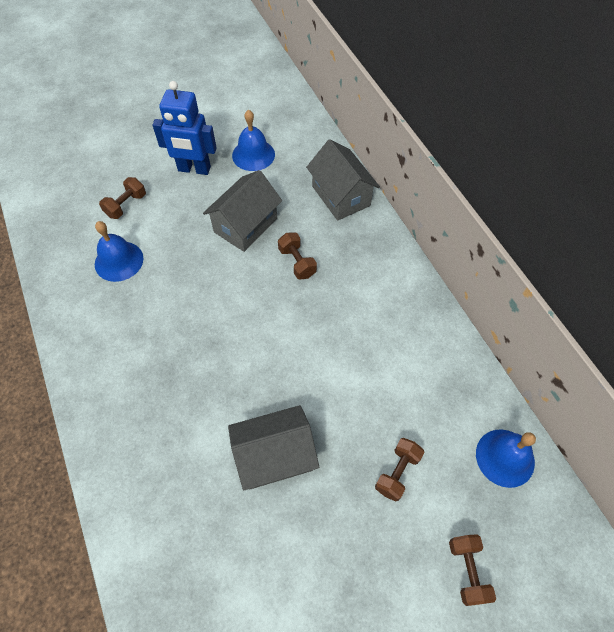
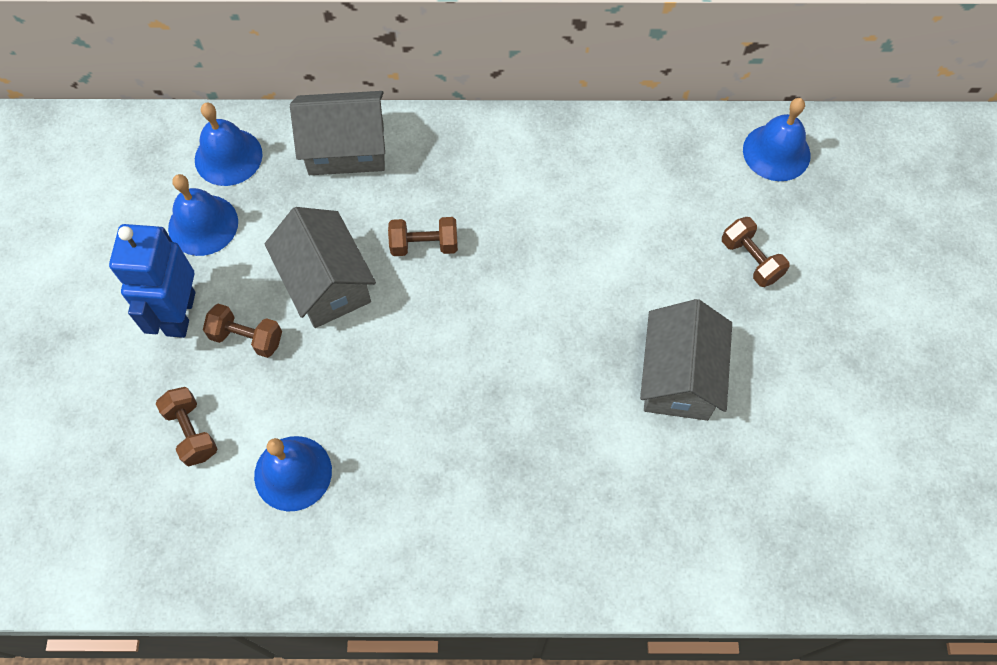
camera: 65 degrees left, 5 degrees up
blue robot [152,81,217,175] -> blue robot turned 150 degrees clockwise [109,224,195,338]
brown dumbbell [449,534,496,606] -> brown dumbbell moved to [203,304,282,358]
none -> blue bell [195,103,263,186]

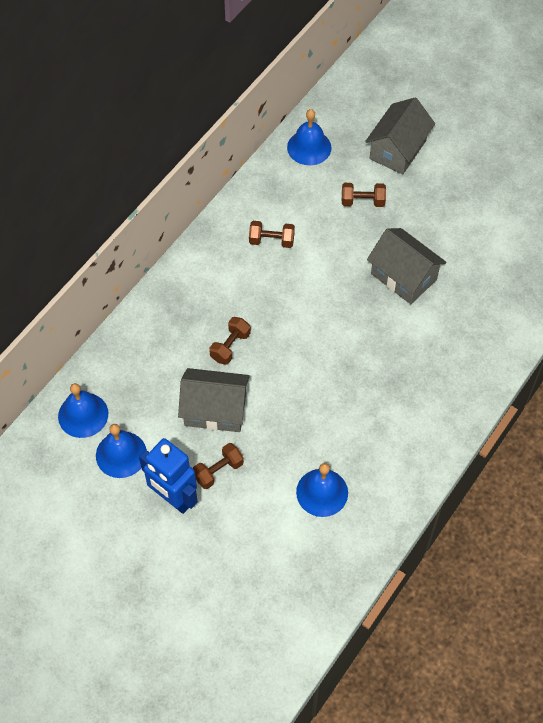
camera: 55 degrees left, 5 degrees down
brown dumbbell [155,387,218,466] -> brown dumbbell moved to [249,221,295,248]
grey house [290,91,385,175] -> grey house moved to [365,98,435,175]

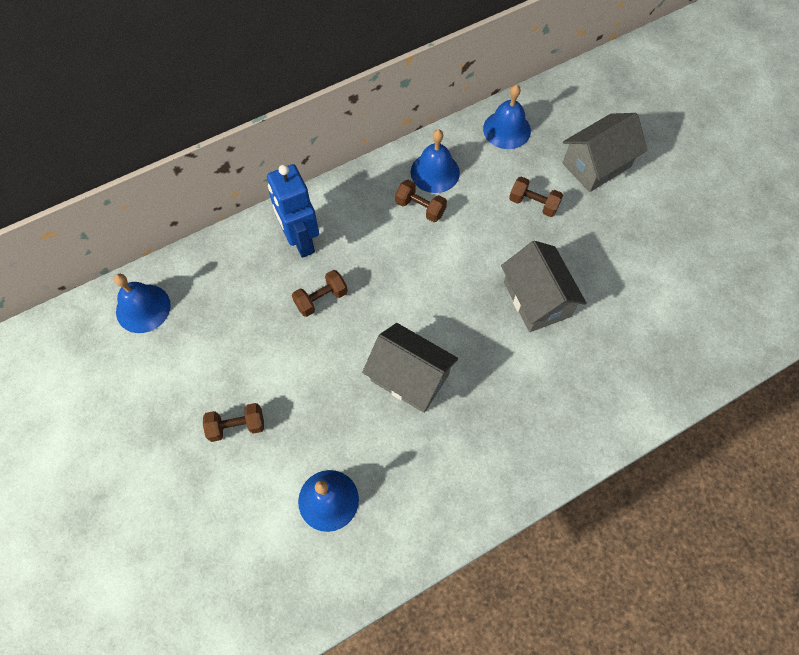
camera: 25 degrees right, 5 degrees up
blue bell [96,424,147,478] -> blue bell moved to [410,129,460,193]
blue robot [139,438,198,514] -> blue robot moved to [267,164,319,258]
grey house [178,368,250,432] -> grey house moved to [362,323,458,413]

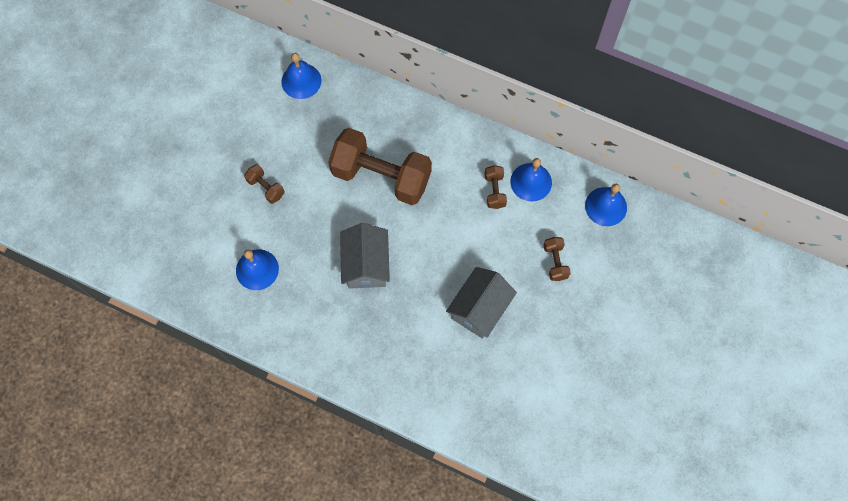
camera: 55 degrees right, 5 degrees up
blue robot [267,164,319,258] -> none
brown dumbbell [292,270,348,317] -> brown dumbbell [328,128,432,205], size x2.37
grey house [563,113,647,192] -> none

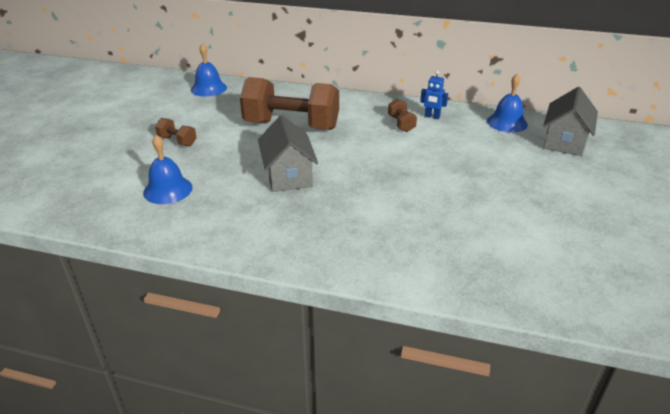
camera: 10 degrees left, 35 degrees down
grey house [446,267,517,339] -> grey house moved to [543,87,598,156]
blue bell [510,158,552,201] -> blue robot [420,70,448,119]
brown dumbbell [543,237,571,281] -> none

